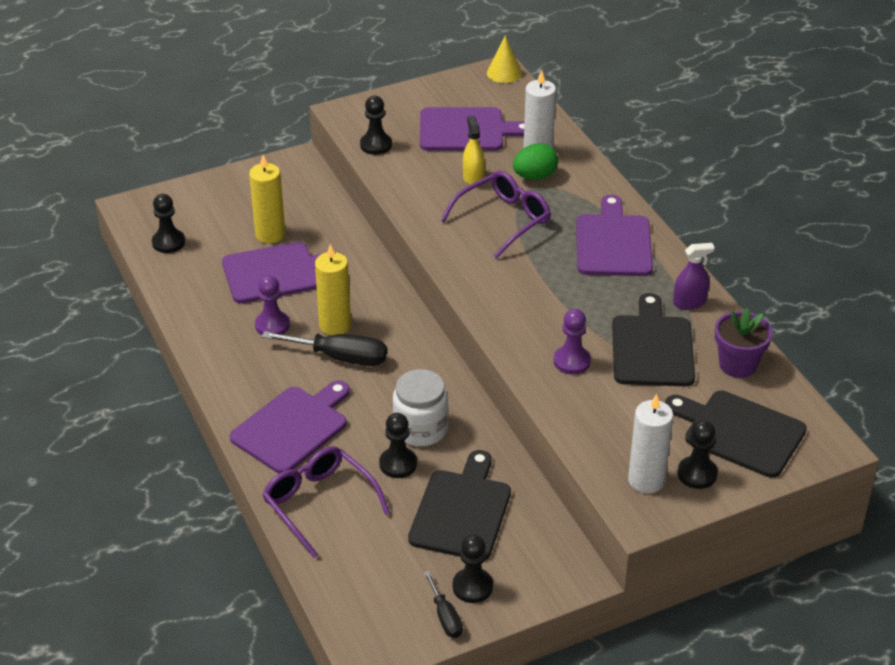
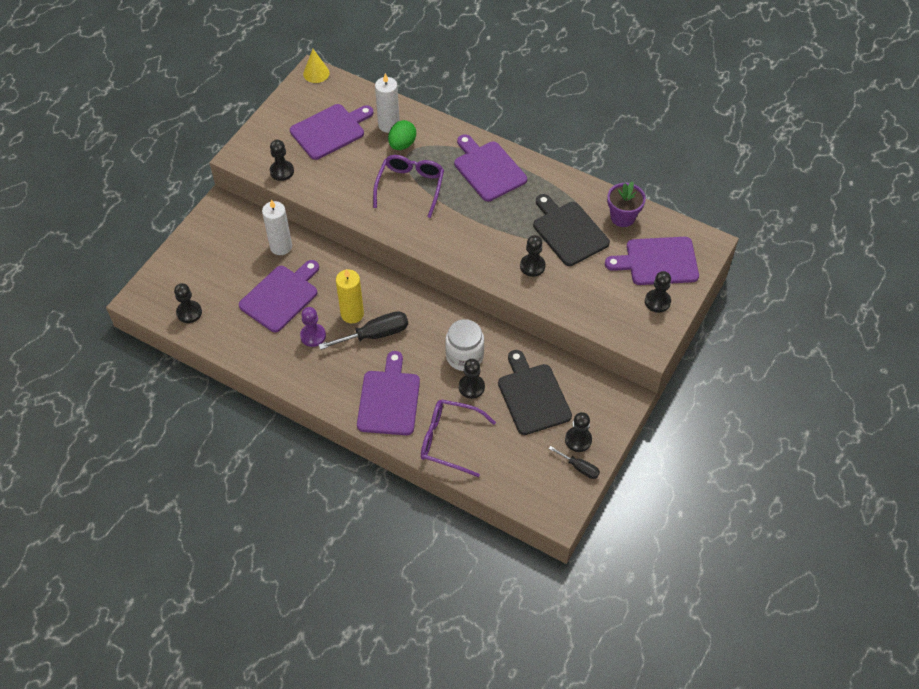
camera: 35 degrees left, 15 degrees up
yellow candle [249,155,285,244] -> none
yellow spray bottle [463,116,485,185] -> none
purple pawn [554,309,591,374] -> black pawn [520,235,546,277]
white candle [628,394,673,493] -> white candle moved to [262,199,292,255]
black cutting board [665,391,807,478] -> purple cutting board [605,237,699,285]
purple spray bottle [673,243,715,310] -> none

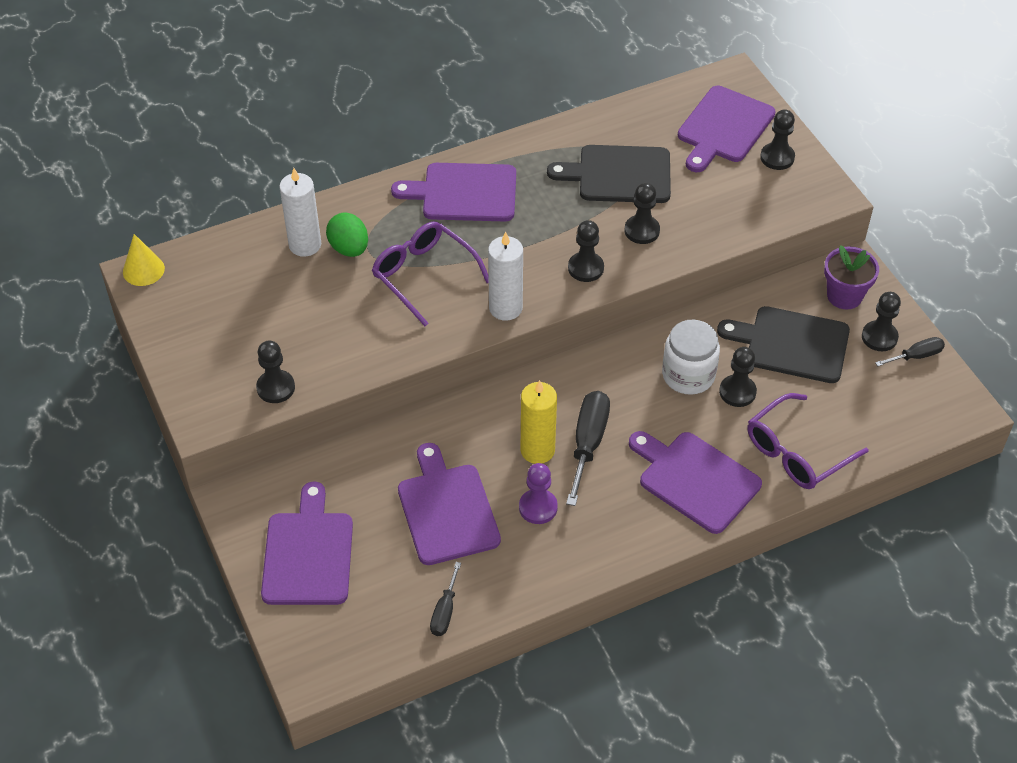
camera: 55 degrees left, 5 degrees down
black pawn [174,283,202,323] -> black pawn moved to [568,220,604,282]
white candle [262,199,292,255] -> white candle moved to [488,232,523,321]
purple cutting board [290,104,373,160] -> purple cutting board moved to [261,482,353,605]
purple flower pot [607,181,646,227] -> purple flower pot moved to [824,245,879,309]
none -> black screwdriver [430,562,461,636]

